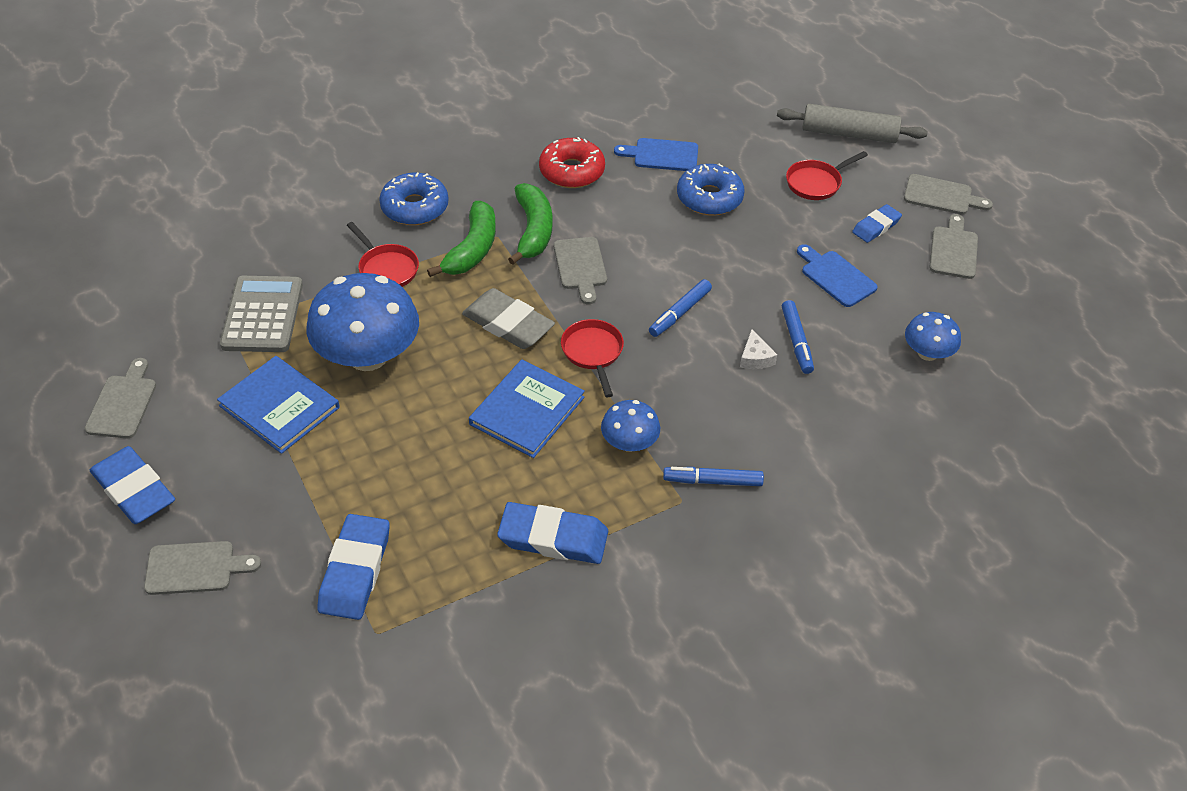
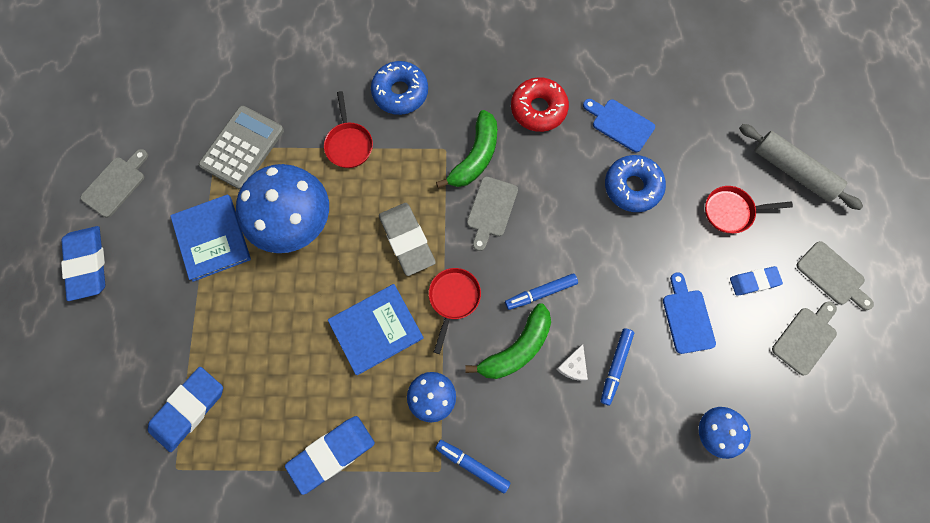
camera: 30 degrees right, 25 degrees up
grey cutting board [144,541,261,595] -> none
green banana [427,201,496,277] -> green banana moved to [465,303,551,379]
blue eraser [497,502,608,564] -> blue eraser turned 75 degrees counterclockwise [285,416,375,495]

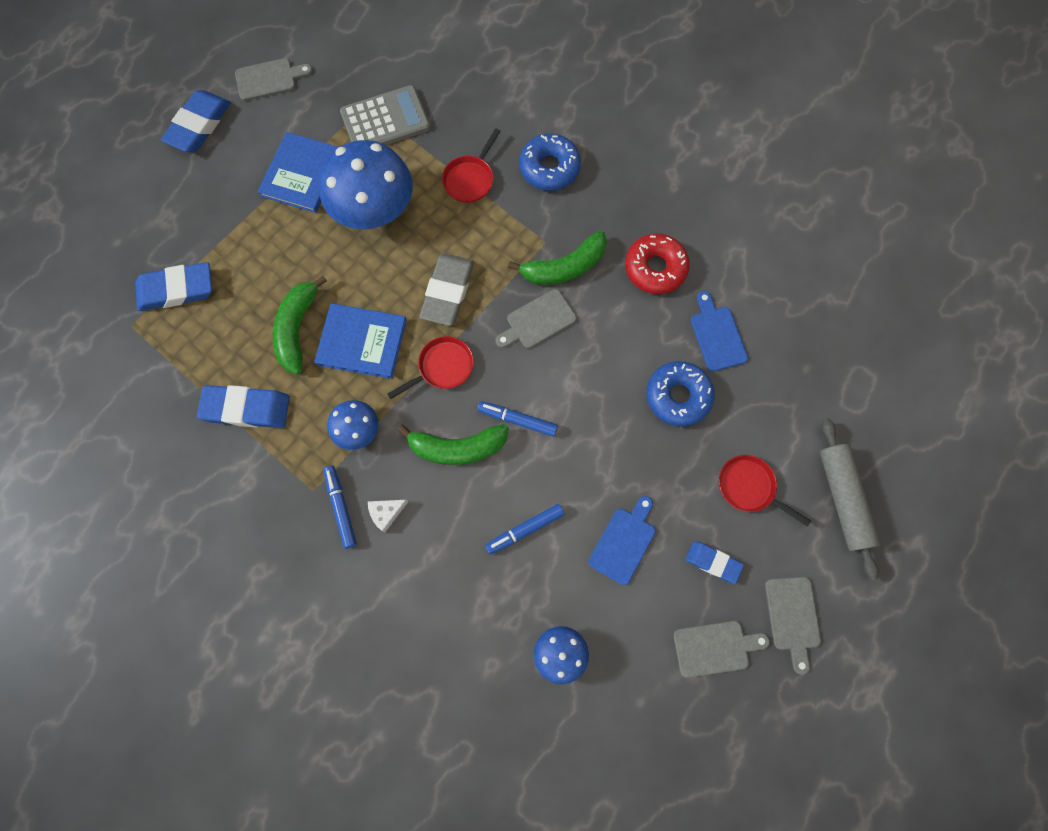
camera: 40 degrees right, 0 degrees up
white cheese [556,344,588,381] -> white cheese moved to [368,500,408,533]
none -> green banana [273,276,327,374]

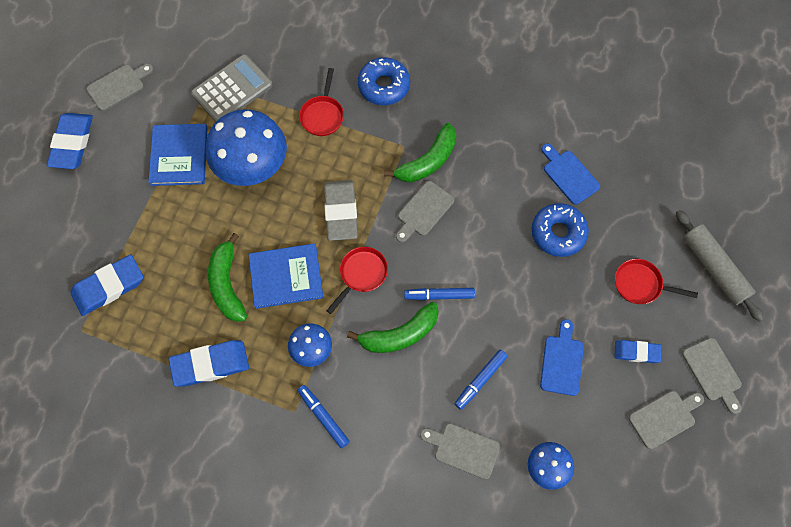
camera: 20 degrees left, 5 degrees down
white cheese [368,500,408,533] -> none
red donut [625,233,690,294] -> none
none -> grey cutting board [420,423,500,479]

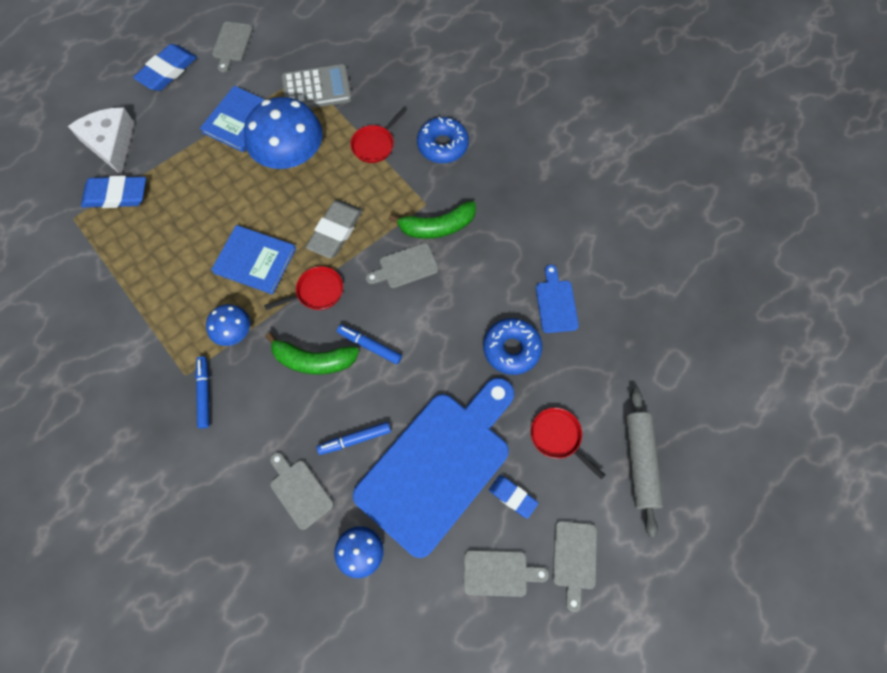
camera: 30 degrees right, 0 degrees up
grey cutting board [86,64,153,111] -> grey cutting board turned 105 degrees clockwise [212,22,253,73]
blue eraser [169,340,249,387] -> none
green banana [208,233,247,322] -> none
blue cutting board [540,319,584,396] -> blue cutting board [353,378,514,558], size x2.42
none -> white cheese [68,107,134,175]

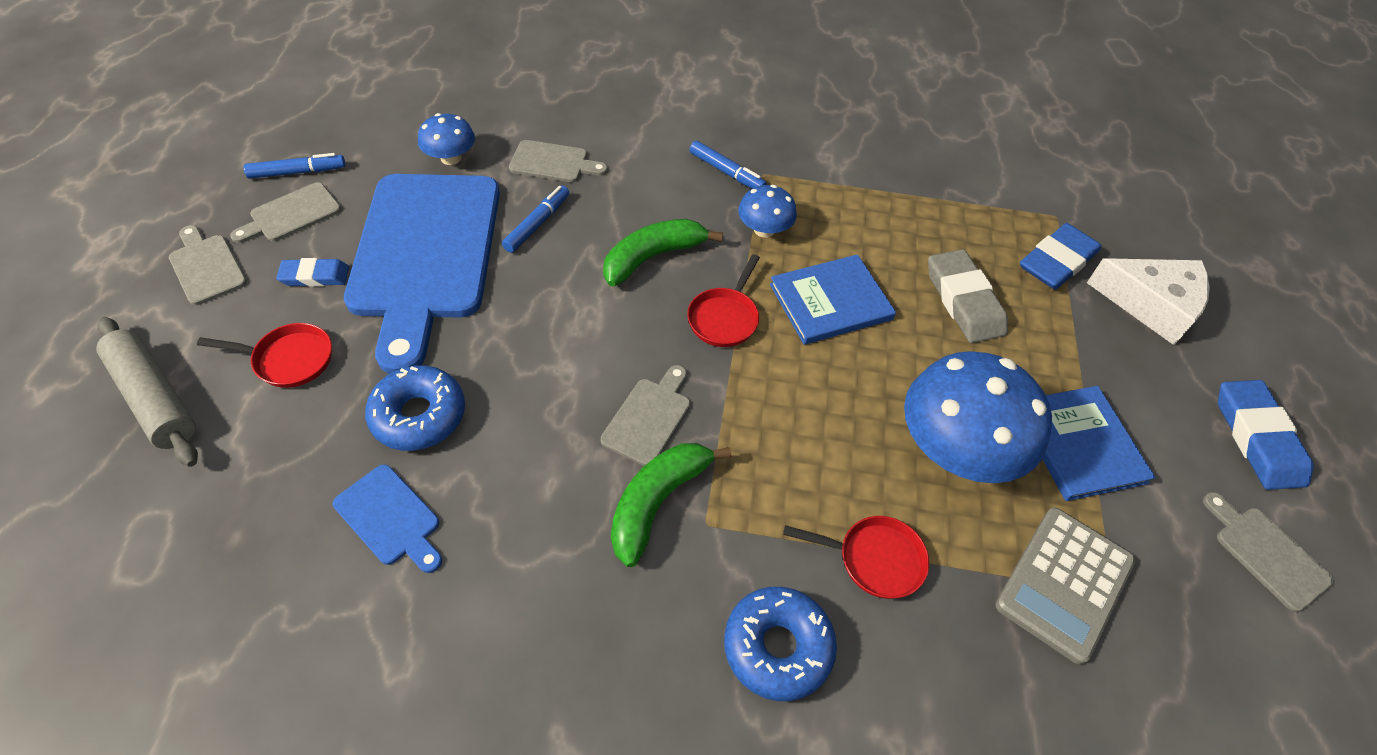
camera: 135 degrees right, 15 degrees down
grey eraser [306,200,363,258] -> grey eraser moved to [928,249,1008,343]
blue marker [337,324,402,364] -> blue marker moved to [244,153,346,179]
red pan [350,107,407,163] -> red pan turned 105 degrees clockwise [783,516,929,599]

